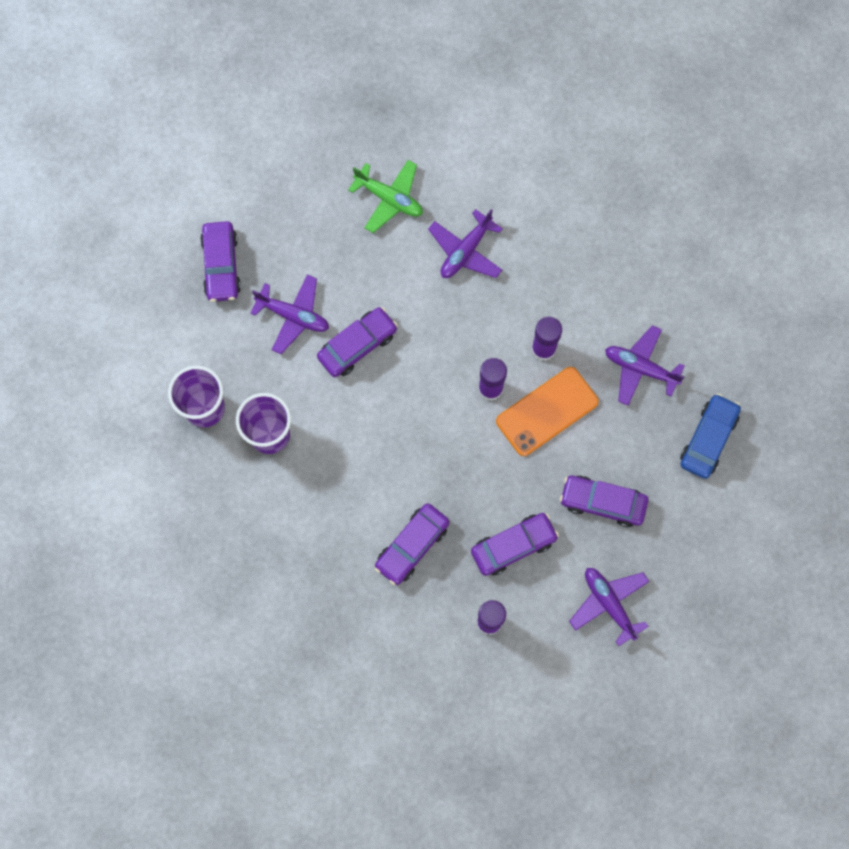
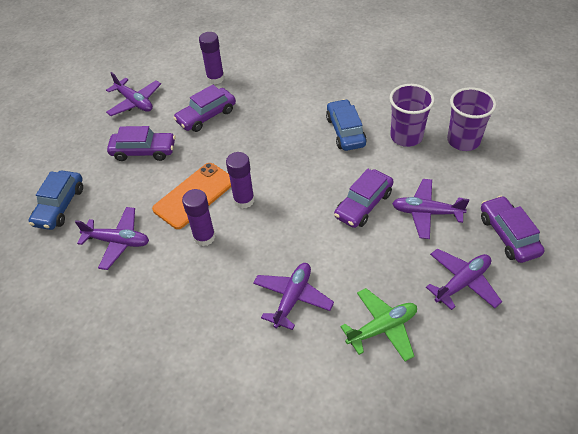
camera: 170 degrees right, 25 degrees down
green plane [348,160,423,233] -> green plane turned 135 degrees clockwise [340,288,417,361]
purple car [375,503,449,585] -> none
none -> blue car [326,99,367,151]
none -> purple plane [426,248,502,310]

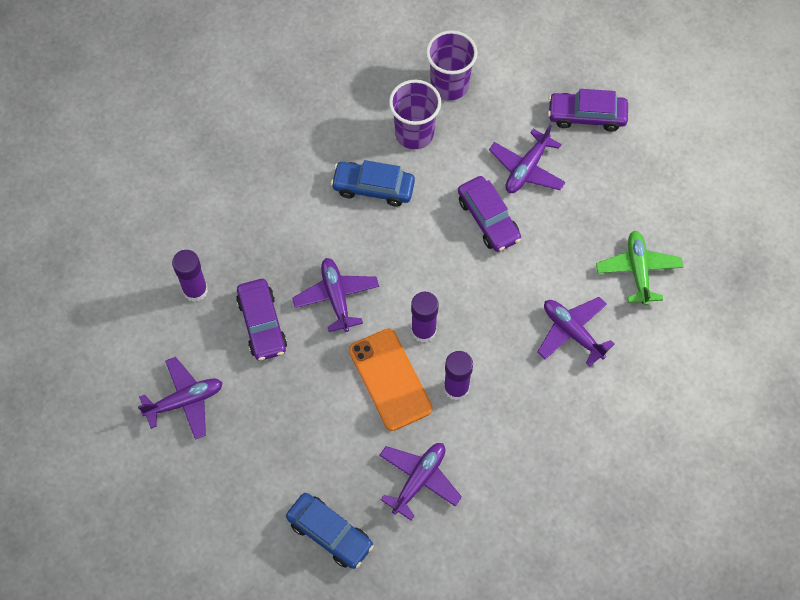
camera: 70 degrees left, 15 degrees up
purple car [107,126,175,161] -> none
purple plane [426,248,502,310] -> purple plane moved to [292,258,379,332]

